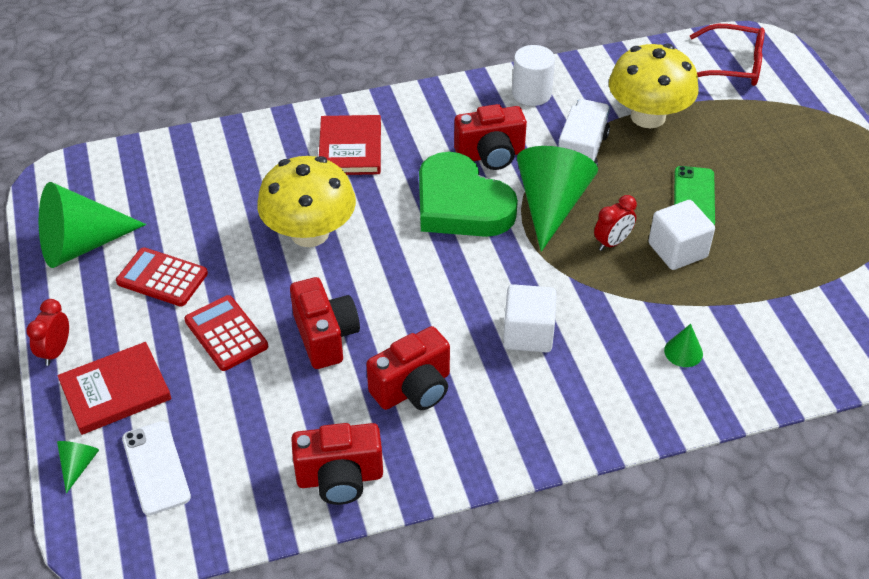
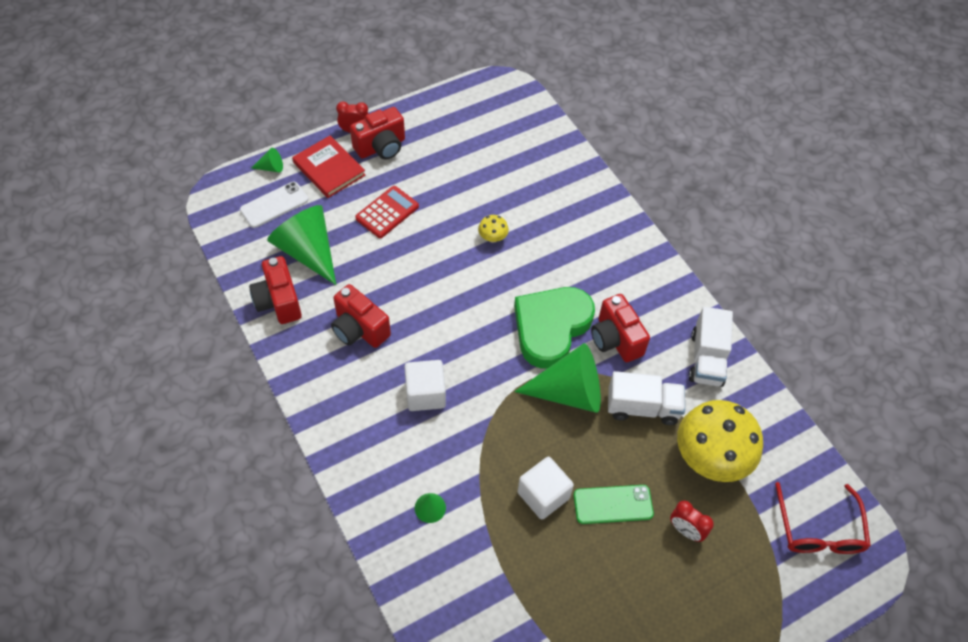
camera: 75 degrees right, 10 degrees up
green cone [39,182,146,268] -> green cone moved to [267,205,336,285]
red calculator [116,247,208,307] -> none
yellow mushroom [257,156,356,247] -> yellow mushroom [478,215,509,243], size x0.42
red camera [290,277,360,369] -> red camera moved to [350,107,405,160]
red book [319,115,381,175] -> none
white cylinder [512,45,555,106] -> white truck [689,307,733,387]
red clock [594,195,637,251] -> red clock moved to [670,501,714,542]

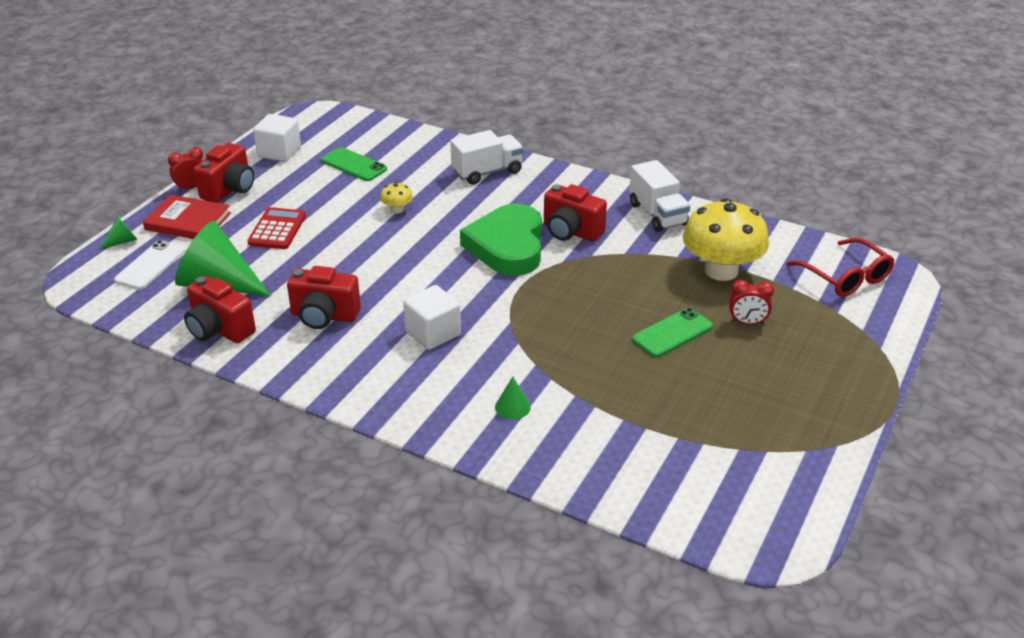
camera: 30 degrees left, 20 degrees down
green cone [514,343,601,413] -> none
white cube [517,457,574,520] -> white cube moved to [253,114,301,162]
white truck [608,371,685,425] -> white truck moved to [450,130,523,185]
none -> green phone [321,147,387,181]

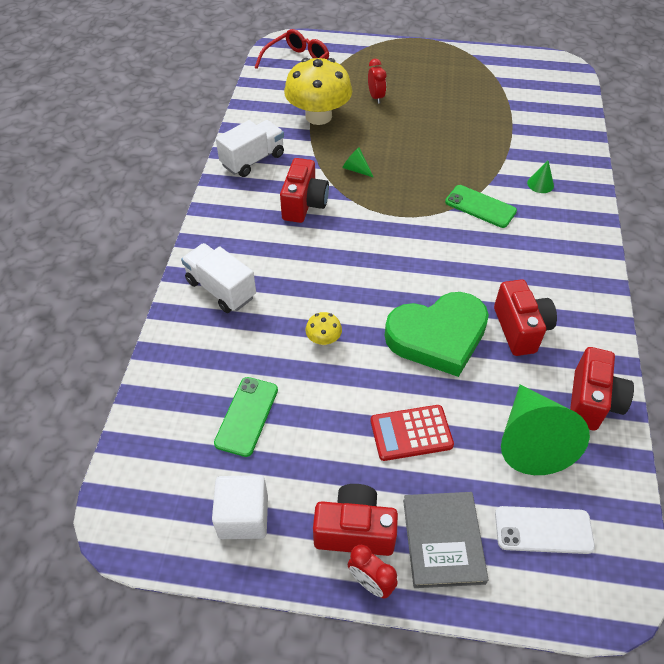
camera: 110 degrees left, 15 degrees up
green cone [100,216,138,249] -> green cone moved to [342,147,374,178]
red book [143,195,231,239] -> grey book [403,492,489,588]
white cube [403,285,461,350] -> none
green heart [460,203,542,276] -> green heart moved to [385,292,489,377]
green phone [632,308,713,357] -> green phone moved to [445,185,517,228]

